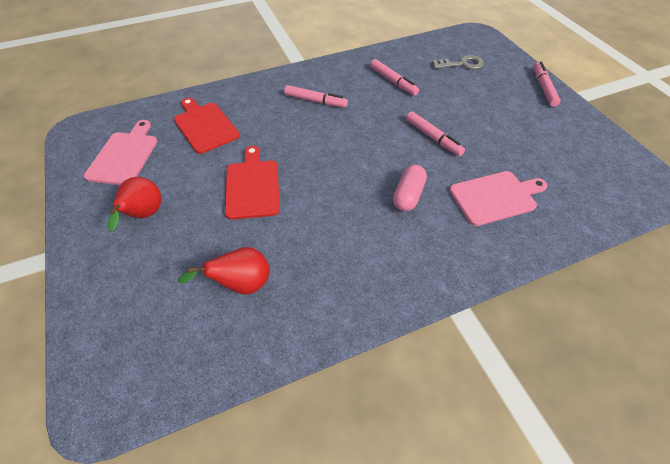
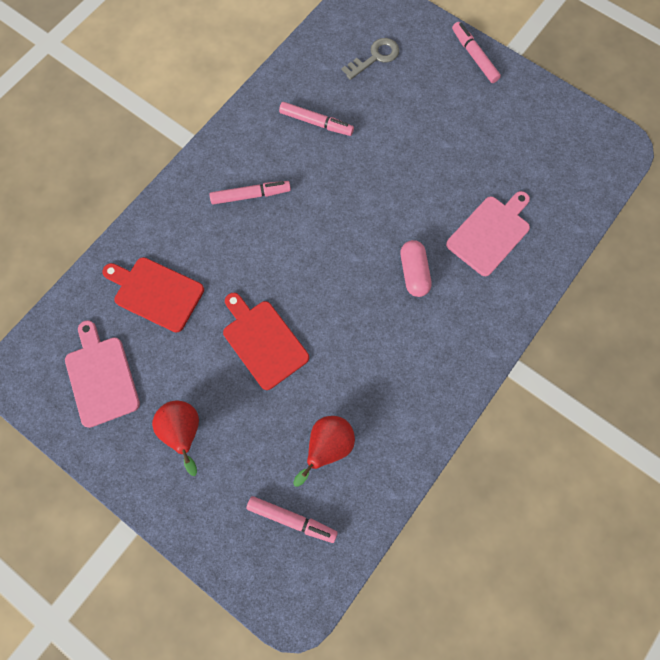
camera: 30 degrees left, 20 degrees up
pink marker [406,111,465,156] -> pink marker moved to [246,496,338,543]

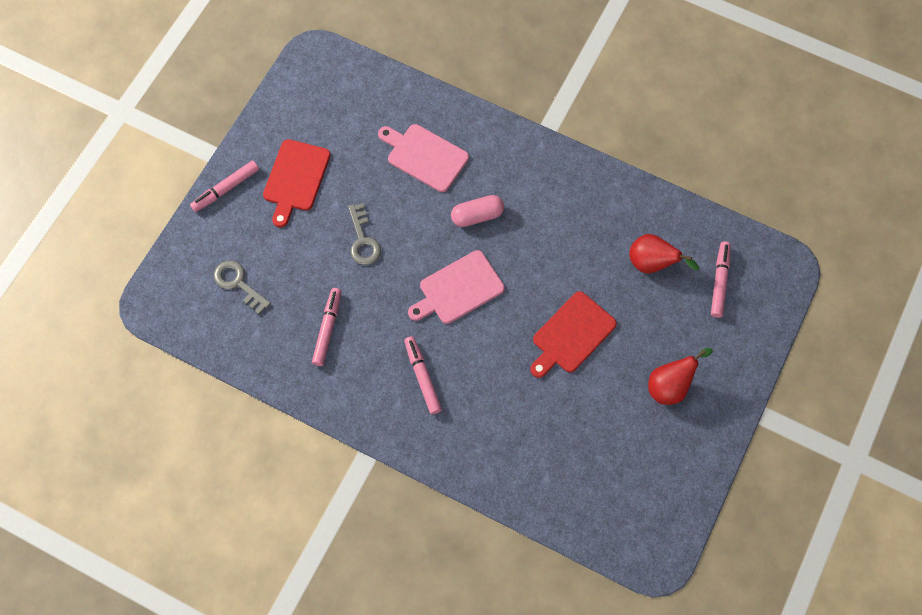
camera: 100 degrees left, 5 degrees down
pink cutting board [65,320,140,428] -> pink cutting board moved to [408,250,505,324]
red cutting board [102,257,204,333] -> red cutting board moved to [263,139,330,228]
none -> grey key [348,203,381,265]

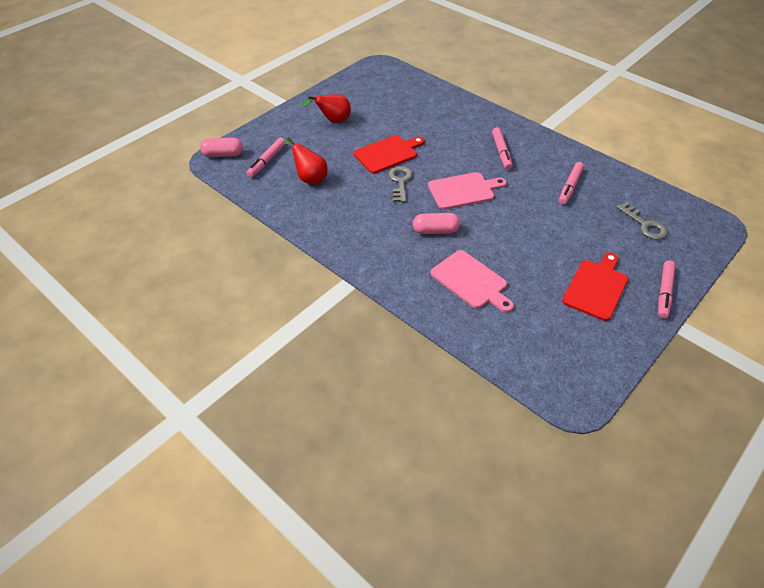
camera: 165 degrees left, 20 degrees down
pink marker [190,160,259,212] -> pink marker turned 135 degrees clockwise [658,260,675,319]
grey key [348,203,381,265] -> grey key moved to [388,166,413,202]
none -> pink capsule [200,138,243,157]

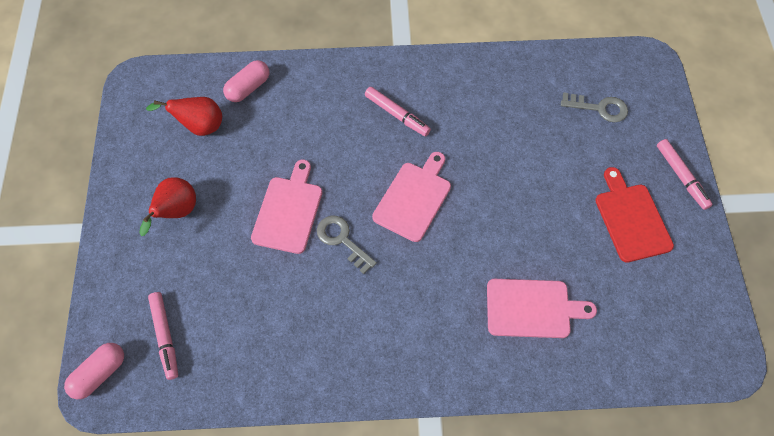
camera: 45 degrees left, 15 degrees up
red pear [283,137,327,185] -> red pear moved to [146,97,222,136]
red cutting board [354,135,424,174] -> pink cutting board [251,160,322,254]
pink capsule [413,213,460,234] -> pink capsule moved to [223,60,269,102]
pink marker [559,162,584,205] -> none

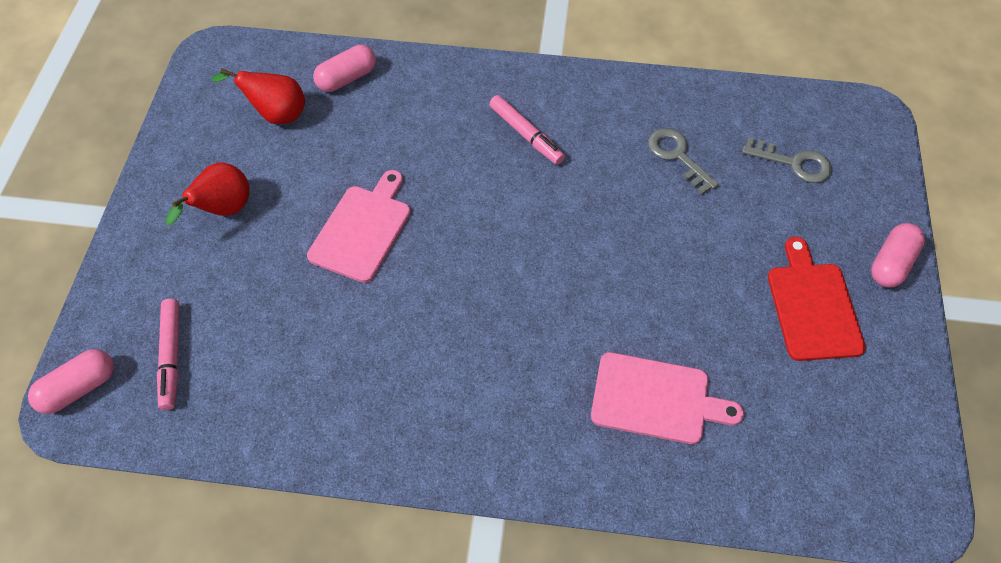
camera: 10 degrees right, 5 degrees down
grey key [317,216,377,274] -> grey key moved to [648,128,719,195]
pink cutting board [372,152,451,242] -> none
pink marker [657,139,713,210] -> pink capsule [871,223,925,287]

